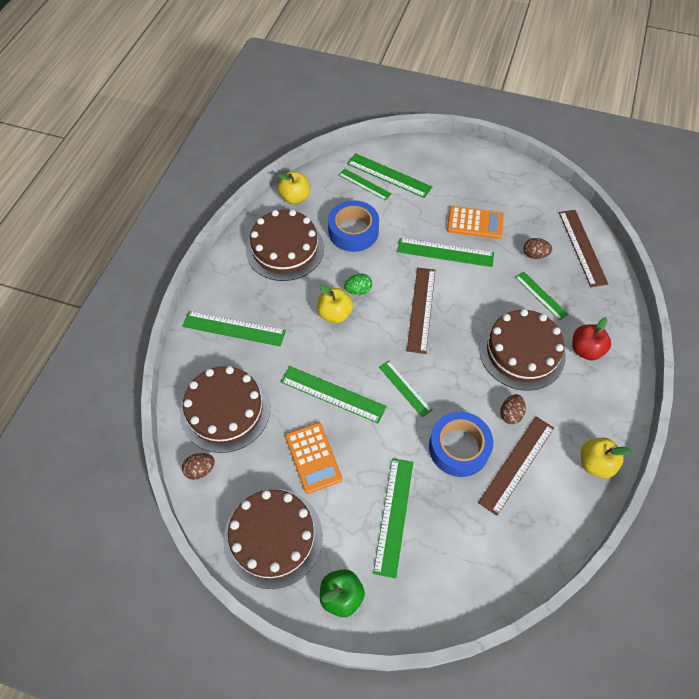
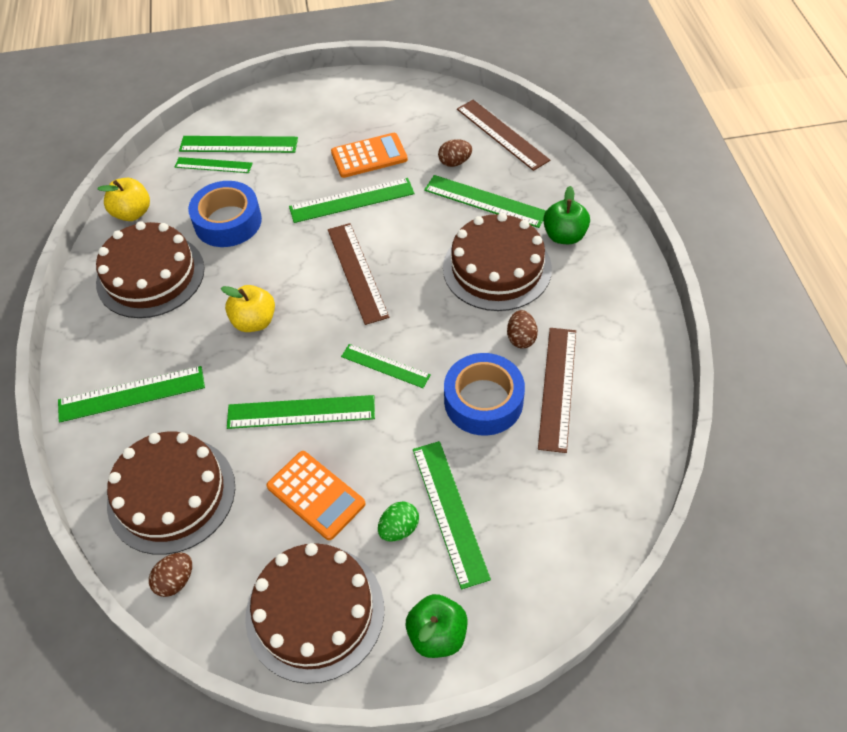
camera: 25 degrees left, 5 degrees down
green egg [344,274,372,295] -> green egg moved to [378,501,419,542]
green ruler [515,271,568,321] -> green ruler [424,175,546,228], size x1.55
red apple [572,317,611,361] -> green apple [543,186,590,244]
yellow apple [581,437,631,478] -> none

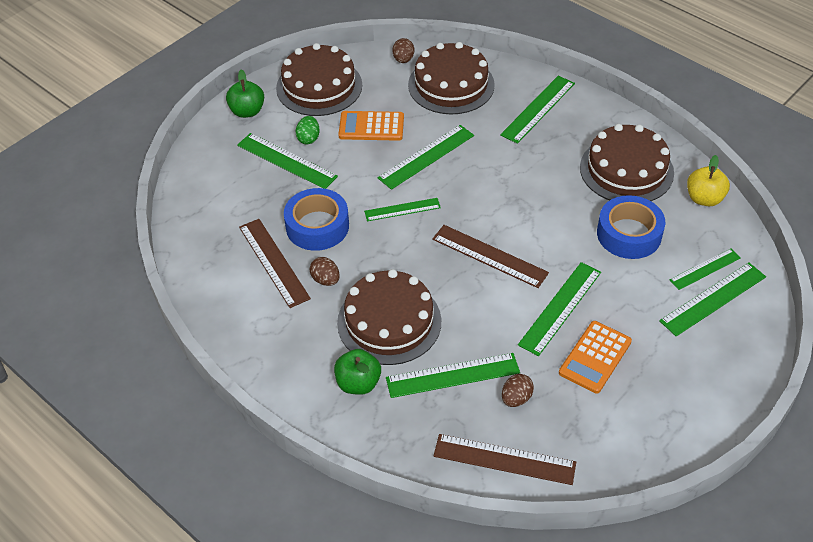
camera: 140 degrees right, 5 degrees down
yellow apple [221,285,275,332] -> none

